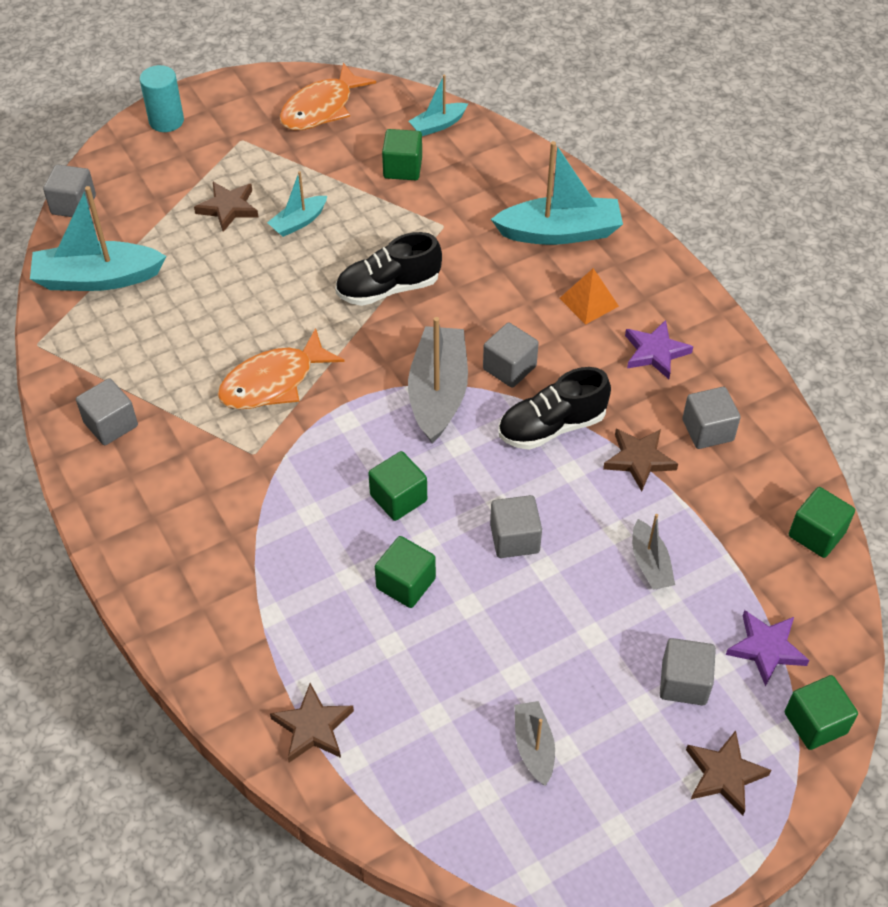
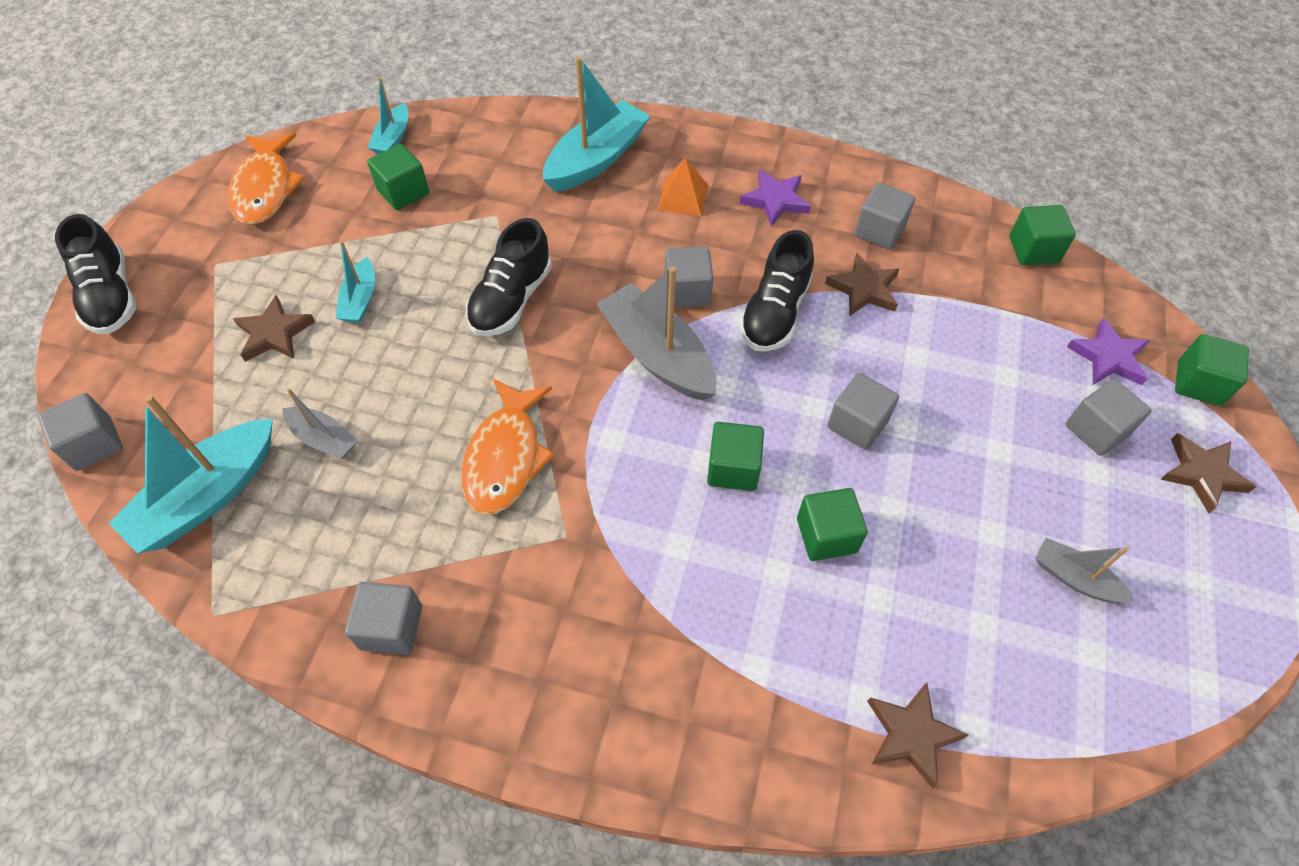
camera: 45 degrees left, 5 degrees up
turquoise cylinder [140,65,184,132] -> black shoe [55,214,136,334]
grey boat [632,514,675,590] -> grey boat moved to [282,388,358,459]

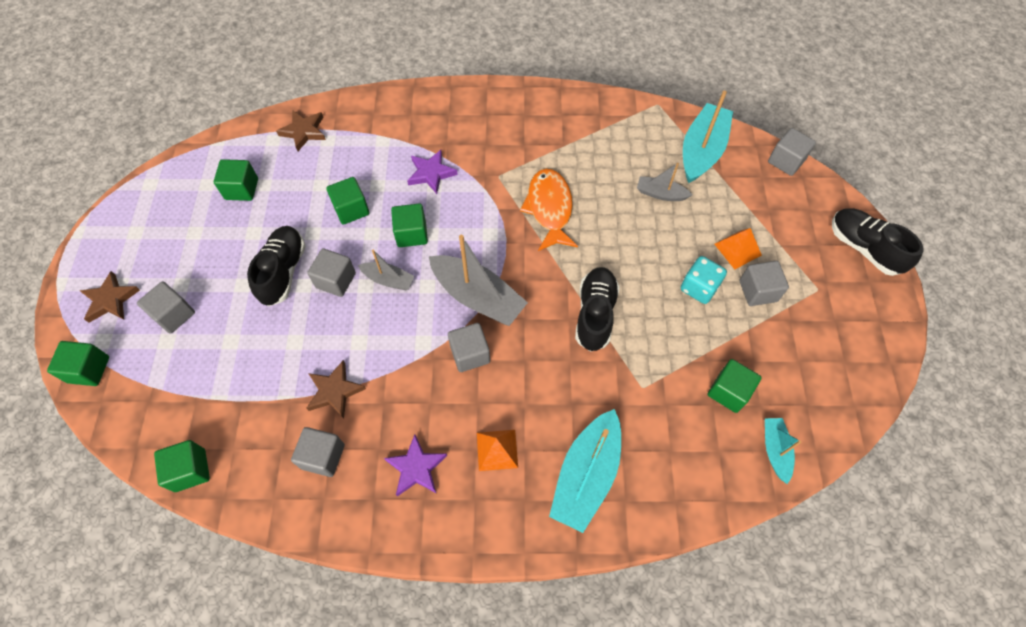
camera: 165 degrees right, 5 degrees up
orange fish [228,133,305,225] -> none
brown star [233,295,315,362] -> orange pyramid [714,228,762,270]
turquoise boat [336,241,375,323] -> turquoise dice [681,256,727,304]
grey cube [345,582,422,655] -> grey cube moved to [739,261,789,306]
black shoe [739,230,814,352] -> black shoe moved to [247,226,306,306]
grey boat [1035,538,1135,603] -> grey boat moved to [358,249,415,290]
purple star [1067,318,1150,385] -> purple star moved to [407,150,458,194]
none -> green cube [214,159,258,201]

